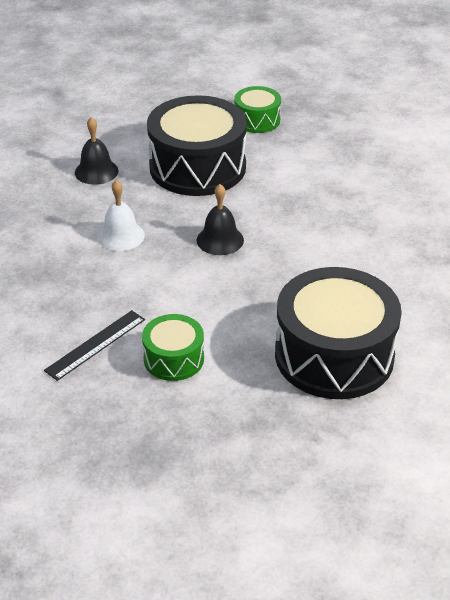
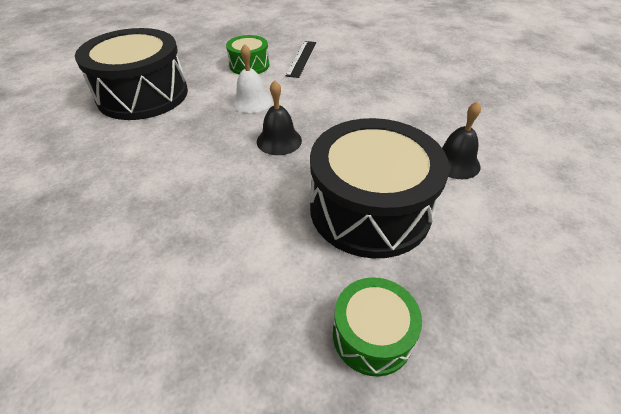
camera: 150 degrees right, 5 degrees up
white bell [98,180,145,251] -> white bell moved to [232,44,272,113]

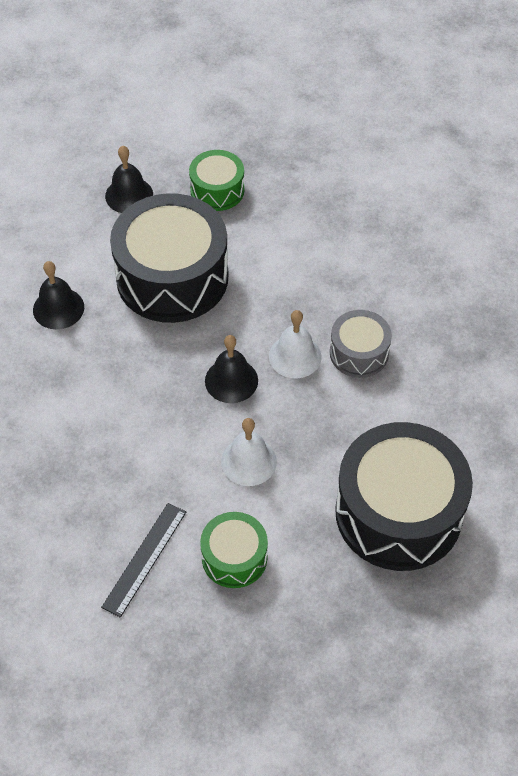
camera: 165 degrees left, 10 degrees up
none -> black bell [105,146,153,213]
none -> white bell [269,310,321,378]
none -> grey drum [330,310,392,378]

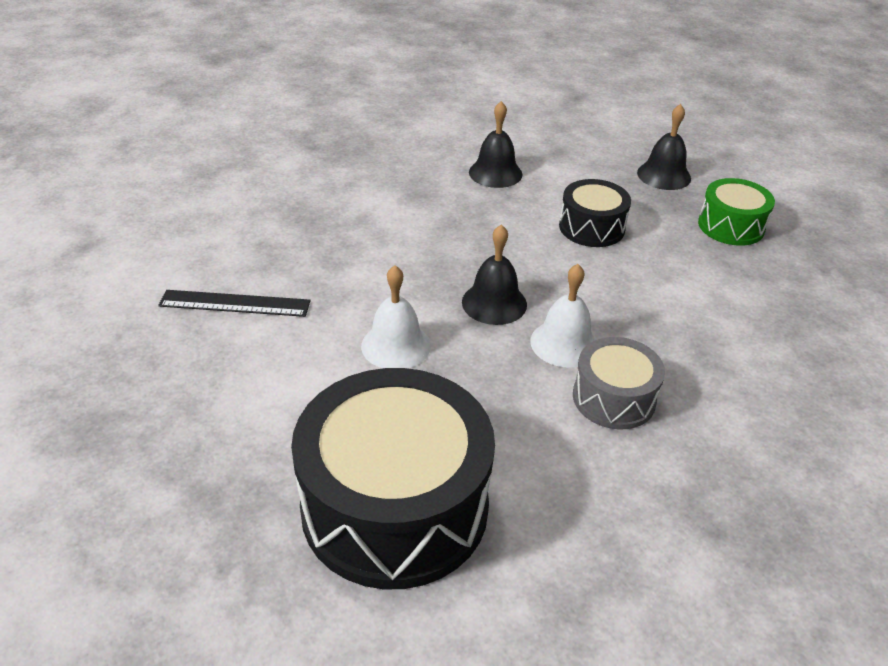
camera: 65 degrees right, 15 degrees down
black drum [110,193,228,323] -> black drum [559,179,631,247], size x0.51
green drum [200,512,268,588] -> none

